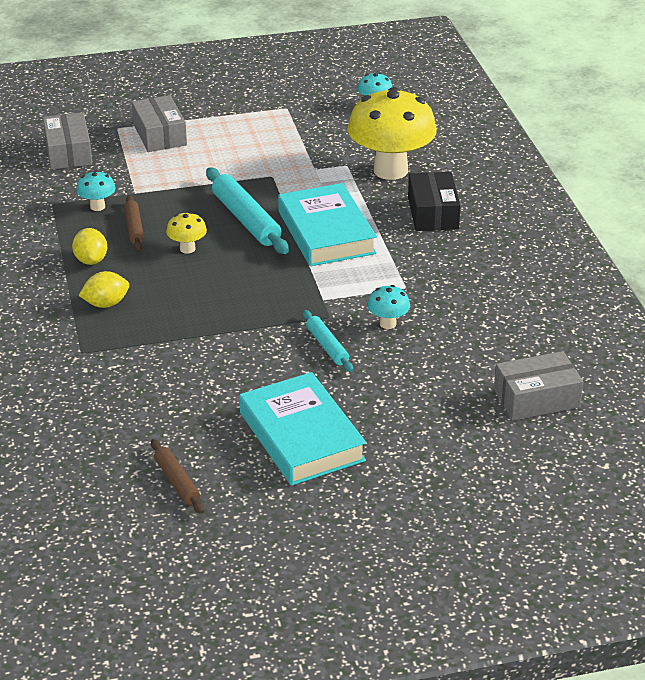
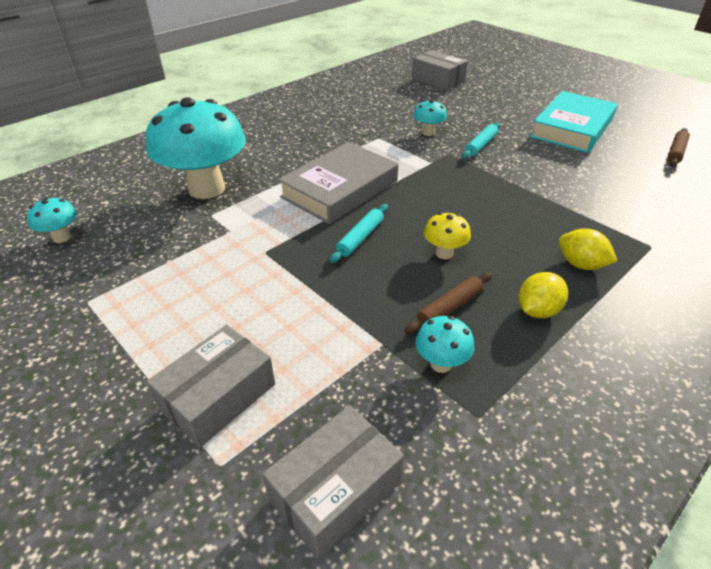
camera: 120 degrees left, 5 degrees up
turquoise rolling pin [206,168,289,254] -> turquoise rolling pin [330,204,388,263], size x0.57
turquoise book [278,183,377,266] -> grey book [278,142,398,224]
yellow mushroom [347,87,437,180] -> turquoise mushroom [146,97,246,199]
black box [408,172,461,231] -> none

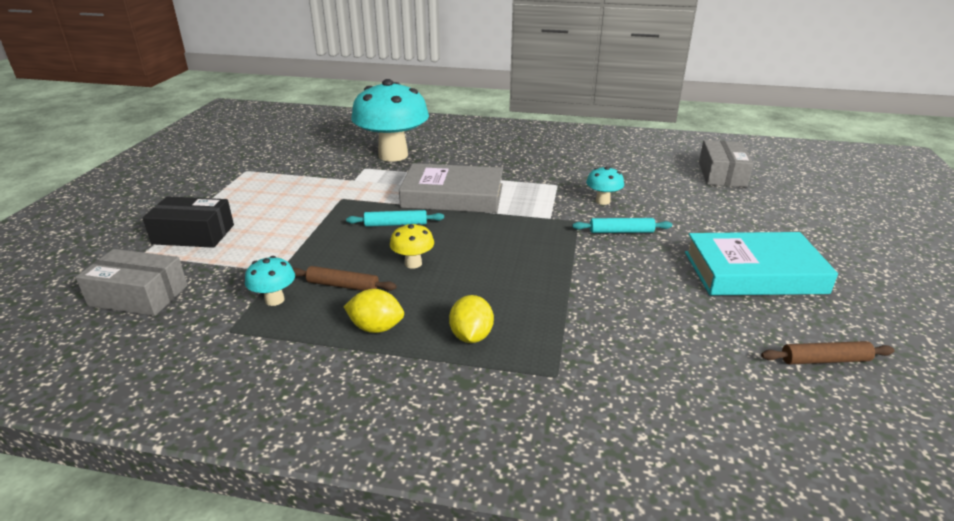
camera: 55 degrees right, 10 degrees down
turquoise mushroom [27,197,77,243] -> none
grey box [146,325,275,448] -> black box [143,196,234,248]

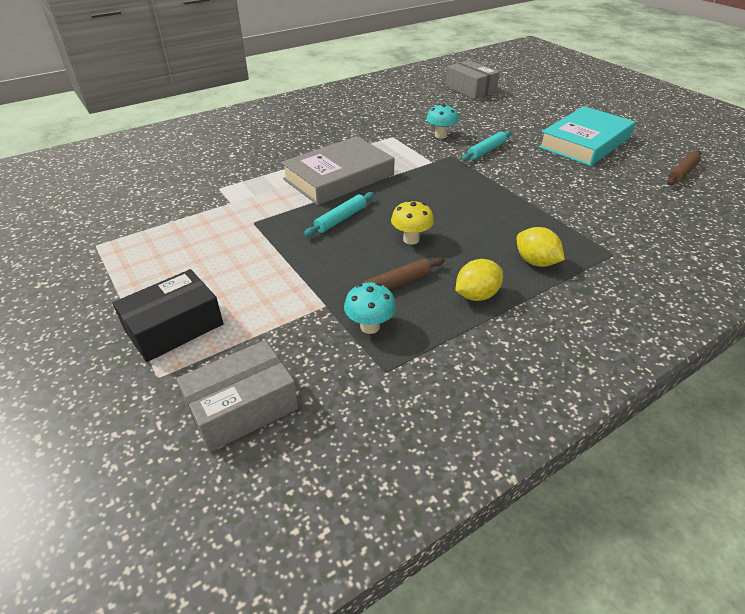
camera: 45 degrees left, 10 degrees up
turquoise mushroom [351,79,429,162] -> none

